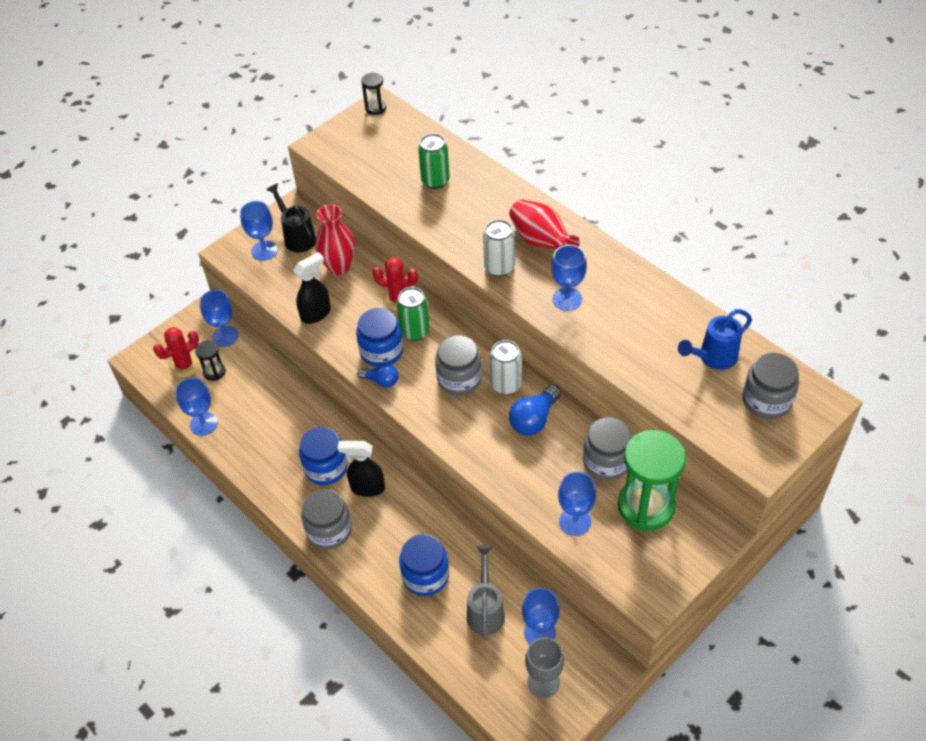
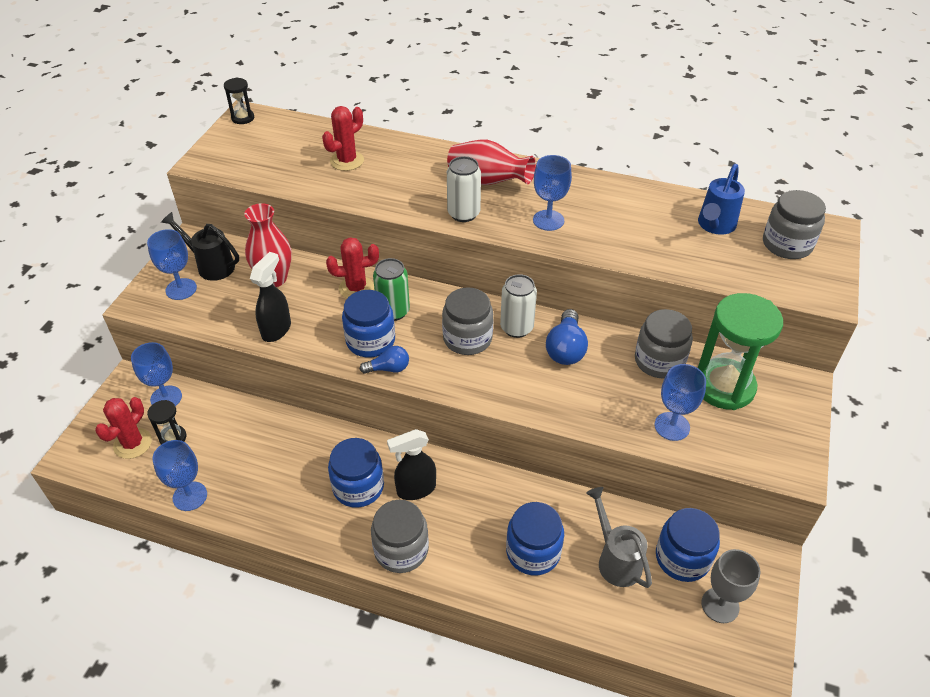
camera: 30 degrees left, 5 degrees down
green can [418,134,450,189] -> red cactus [322,106,364,171]
blue goblet [522,588,560,645] -> blue jar [656,508,720,582]

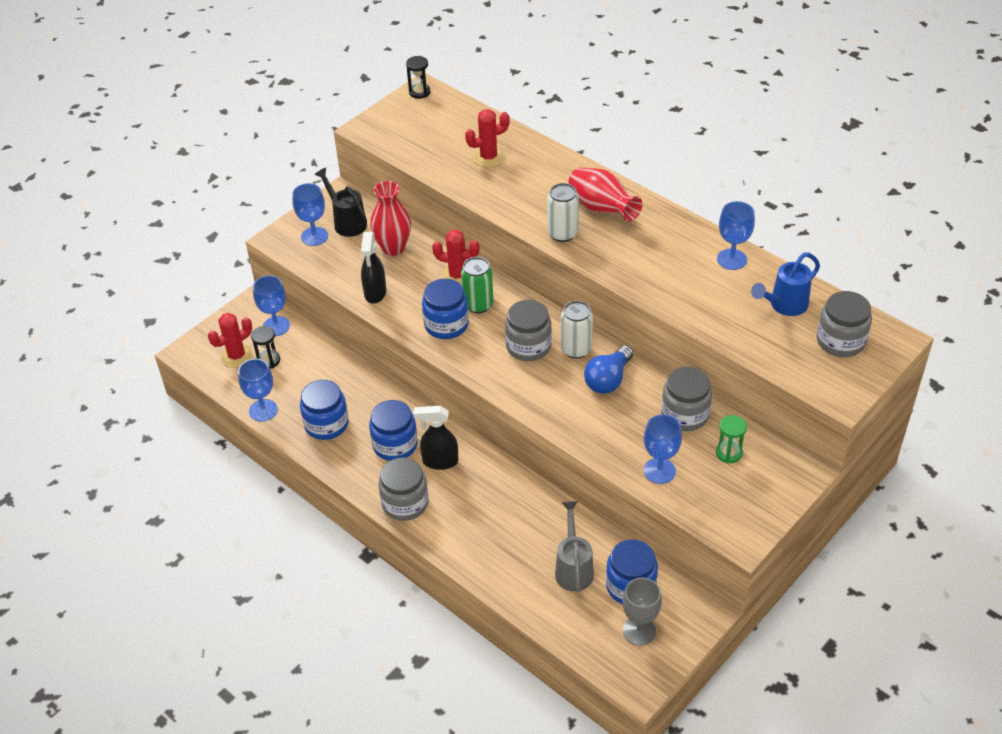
camera: 25 degrees right, 0 degrees up
black spray bottle [250,252,291,342] -> black spray bottle turned 135 degrees clockwise [361,232,386,304]
blue light bulb [360,346,409,374] -> none
blue jar [506,502,564,576] -> blue jar moved to [300,380,349,440]
blue goblet [533,155,572,231] -> blue goblet moved to [717,201,755,270]
green hourglass [698,293,783,410] -> green hourglass [716,415,747,463], size x0.46

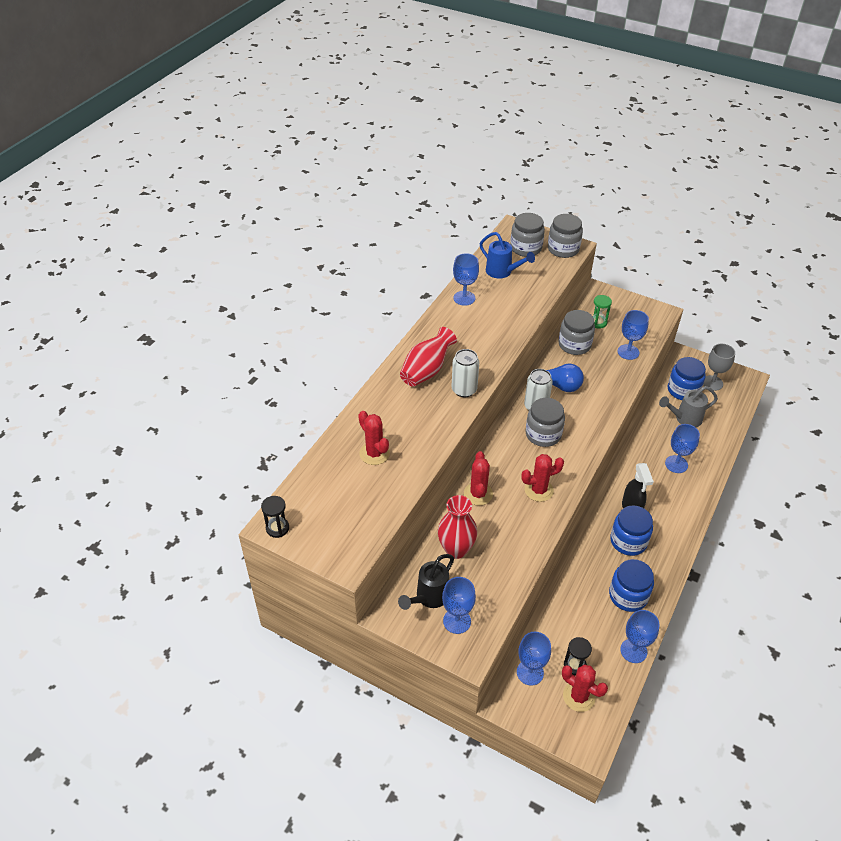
camera: 105 degrees left, 0 degrees up
black spray bottle [361,232,386,304] -> none
grey jar [378,458,429,521] -> grey jar moved to [548,214,583,258]
blue jar [422,279,469,339] -> red cactus [521,454,564,502]
green can [461,257,493,314] -> none
none -> blue goblet [665,424,700,473]

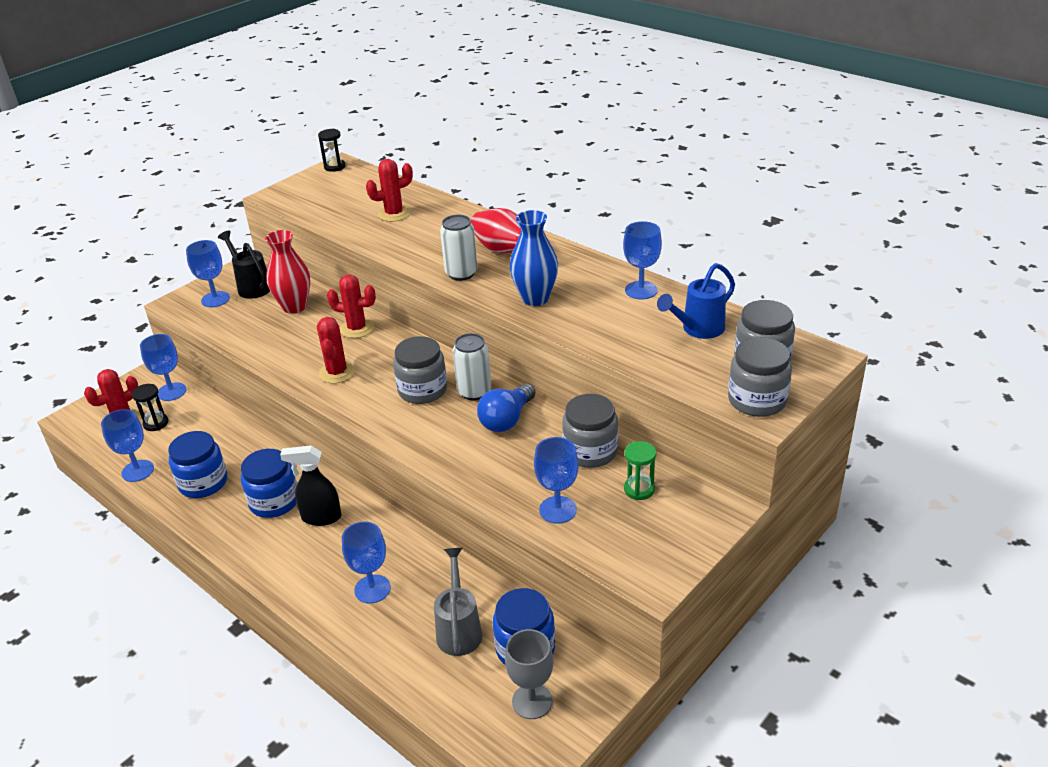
camera: 105 degrees right, 10 degrees down
none -> blue vase [510,210,558,306]

